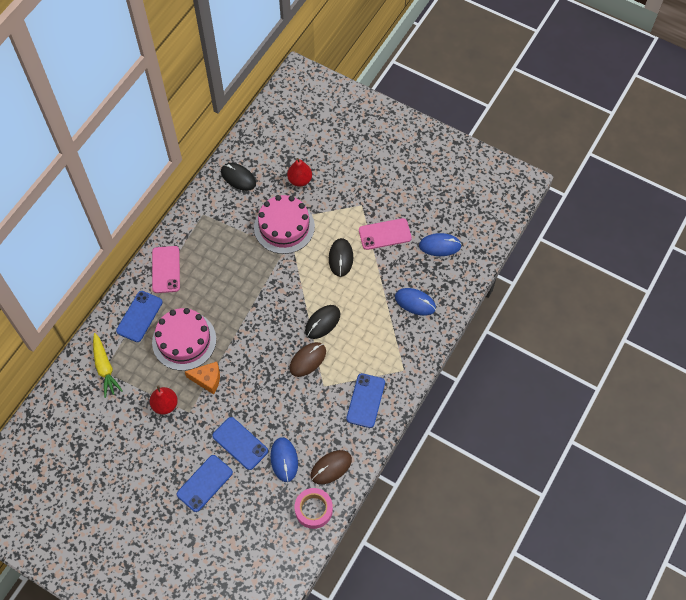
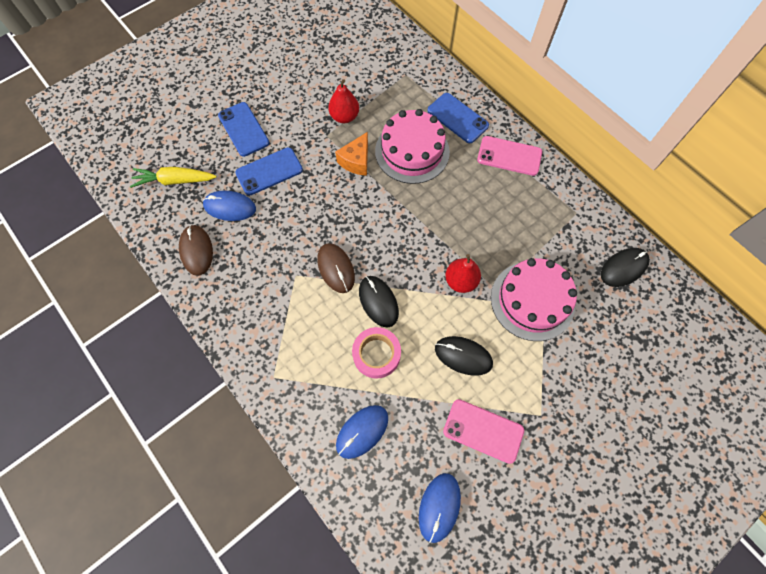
camera: 110 degrees right, 5 degrees up
yellow carrot [93,333,123,398] -> yellow carrot moved to [130,167,217,188]
red pear [287,158,312,187] -> red pear moved to [445,254,481,293]
pink tape [295,488,333,529] -> pink tape moved to [352,327,401,379]
blue phone [346,373,385,428] -> none
pink phone [359,218,412,250] -> pink phone turned 75 degrees counterclockwise [443,399,524,464]

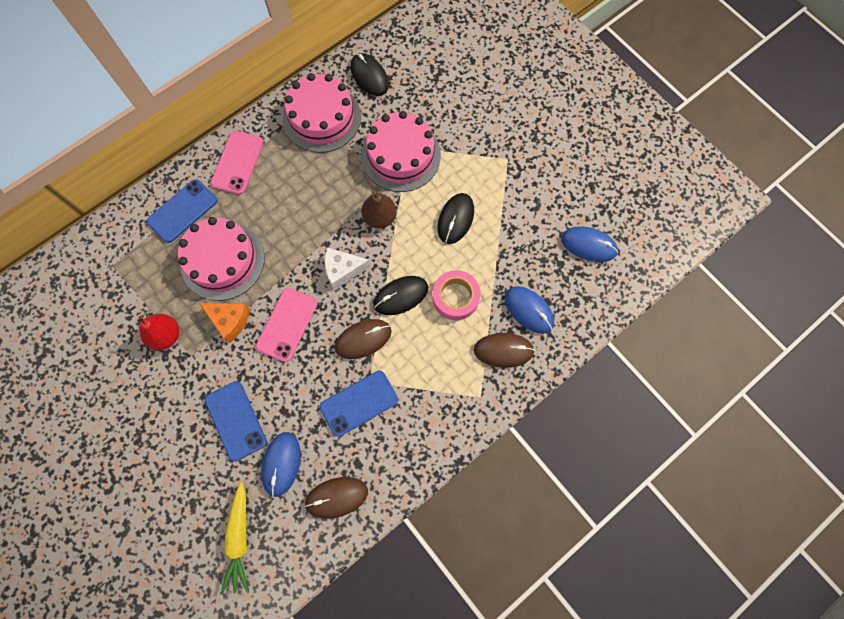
camera: 90 degrees left, 5 degrees up
blue phone [218,102,269,157] -> blue phone moved to [319,370,398,437]
pink phone [443,399,524,464] -> pink phone moved to [256,288,317,362]
red pear [445,254,481,293] -> brown pear [361,192,396,229]
none -> pink cake [283,73,361,153]
none -> white cheese [325,247,371,290]
none -> brown mouse [474,333,535,368]

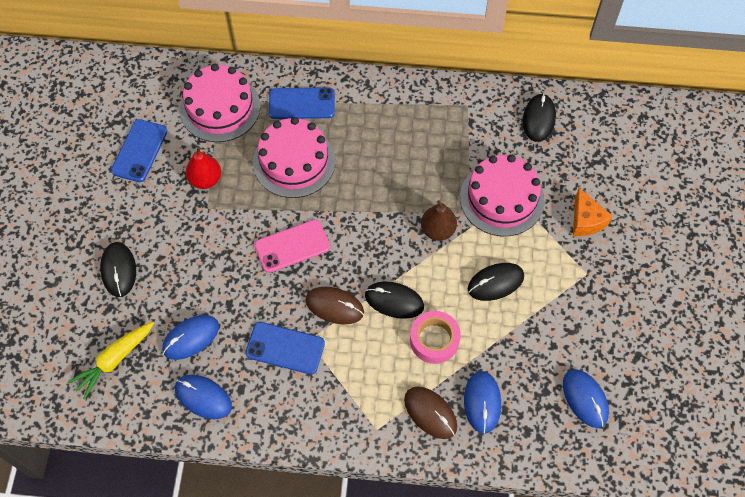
camera: 45 degrees right, 10 degrees down
orange cheese [199,303,250,343] -> orange cheese moved to [573,188,613,236]
blue phone [205,381,267,462] -> blue phone moved to [111,119,167,182]
pink phone [211,131,264,195] -> none
pink cake [283,73,361,153] -> pink cake moved to [180,64,260,142]
brown mouse [304,477,368,519] -> blue mouse [175,375,232,419]
white cheese [325,247,371,290] -> none
none -> black mouse [100,242,136,297]

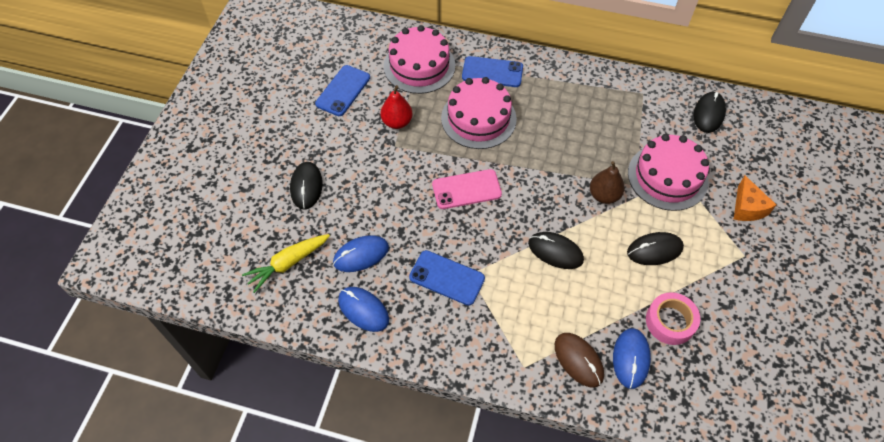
camera: 10 degrees right, 5 degrees down
brown mouse [305,287,364,324] -> none
pink tape [410,311,461,364] -> pink tape moved to [646,292,700,345]
blue mouse [563,369,609,428] -> none

